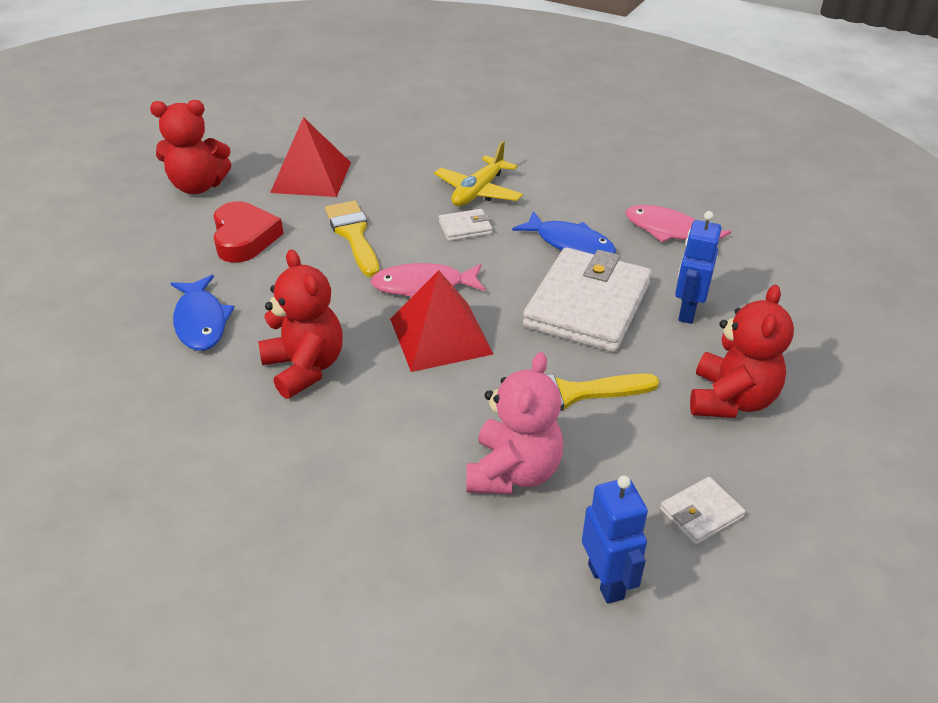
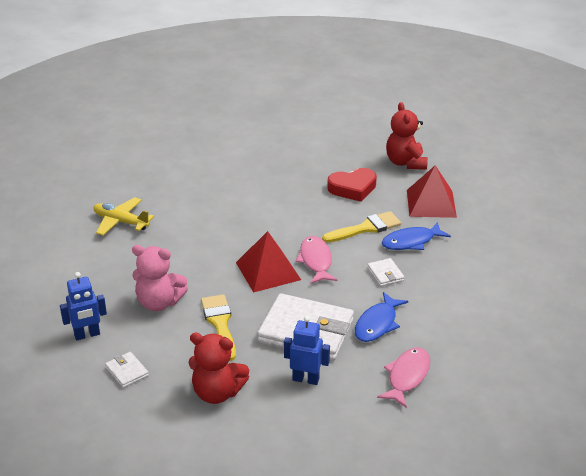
camera: 85 degrees right, 5 degrees down
blue fish [171,275,235,351] -> blue fish moved to [382,222,451,250]
red teddy bear [258,250,343,399] -> none
yellow plane [434,141,523,206] -> yellow plane moved to [93,197,154,235]

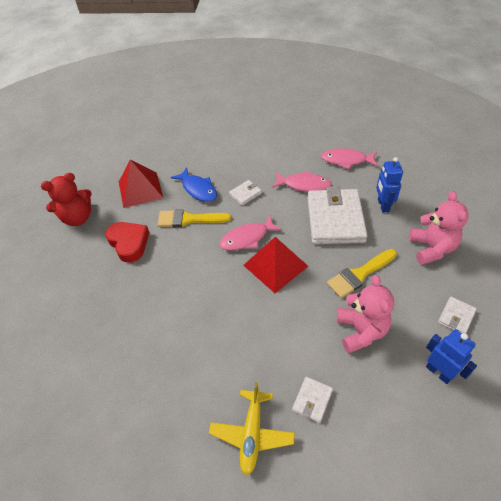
camera: 105 degrees left, 15 degrees up
red teddy bear [189,333,249,404] -> pink teddy bear [409,191,469,265]
yellow brush [322,211,401,243] -> yellow brush turned 45 degrees counterclockwise [158,209,231,227]
blue fish [355,292,408,342] -> pink fish [272,171,332,192]
none -> white wallet [292,377,333,423]

